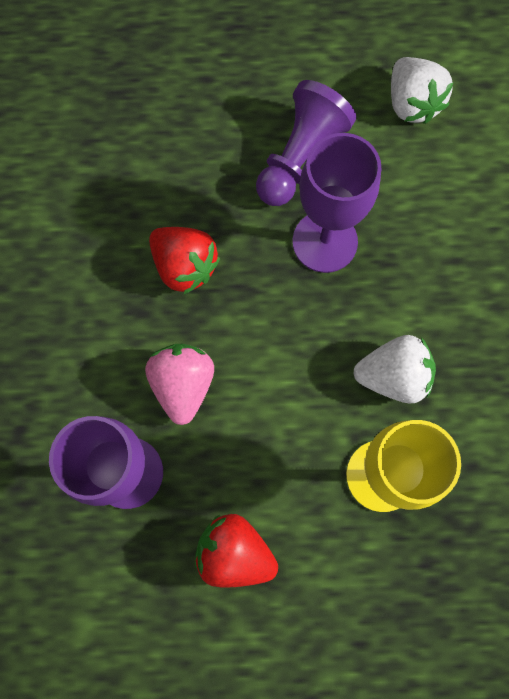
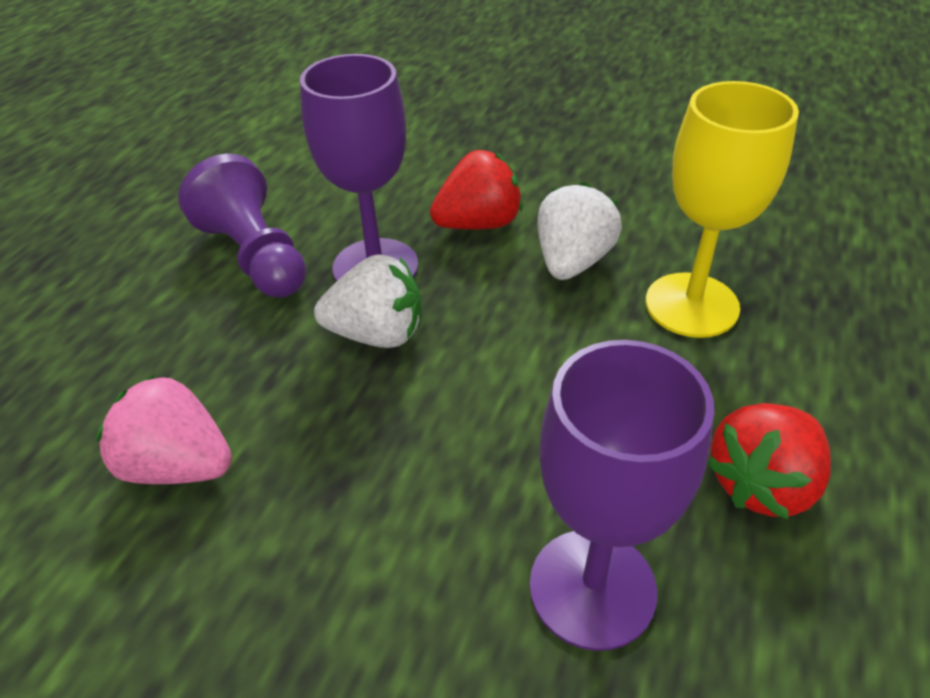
camera: 65 degrees left, 30 degrees down
pink strawberry [145,344,214,425] -> pink strawberry moved to [96,375,232,484]
red strawberry [149,227,220,294] -> red strawberry moved to [430,150,523,230]
white strawberry [391,57,453,124] -> white strawberry moved to [314,254,421,348]

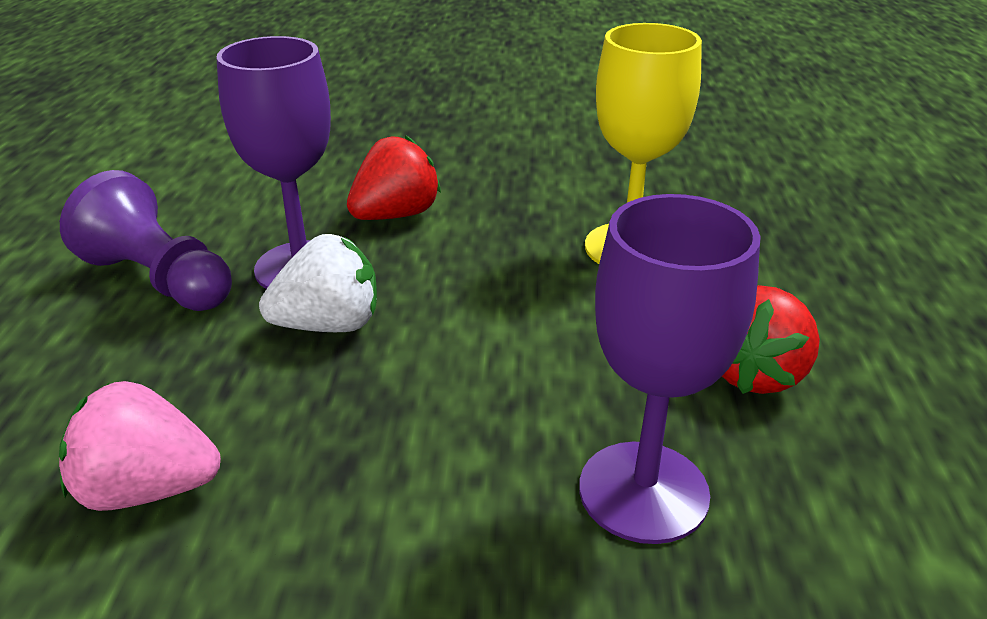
camera: 20 degrees left, 10 degrees down
white strawberry [537,182,622,280] -> none

